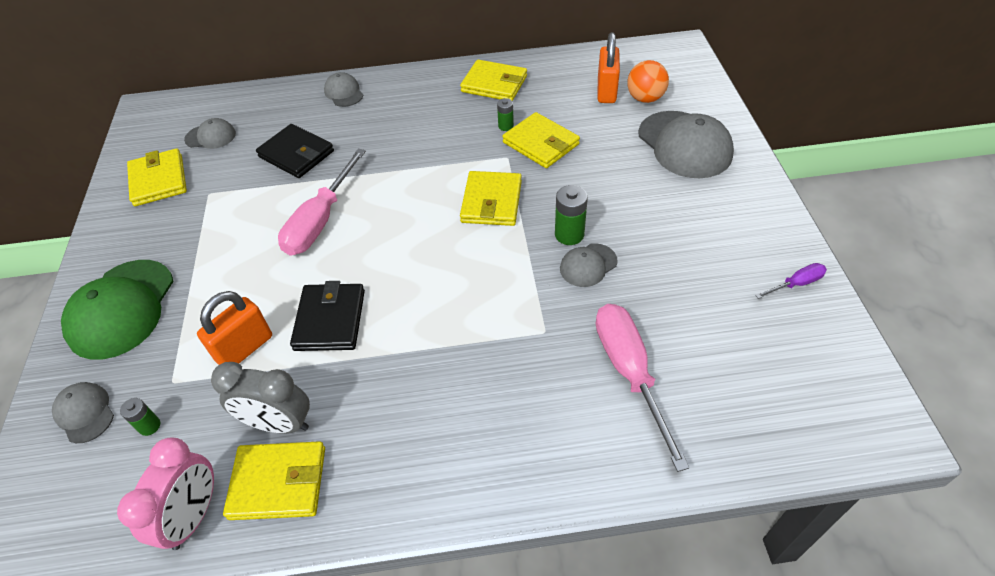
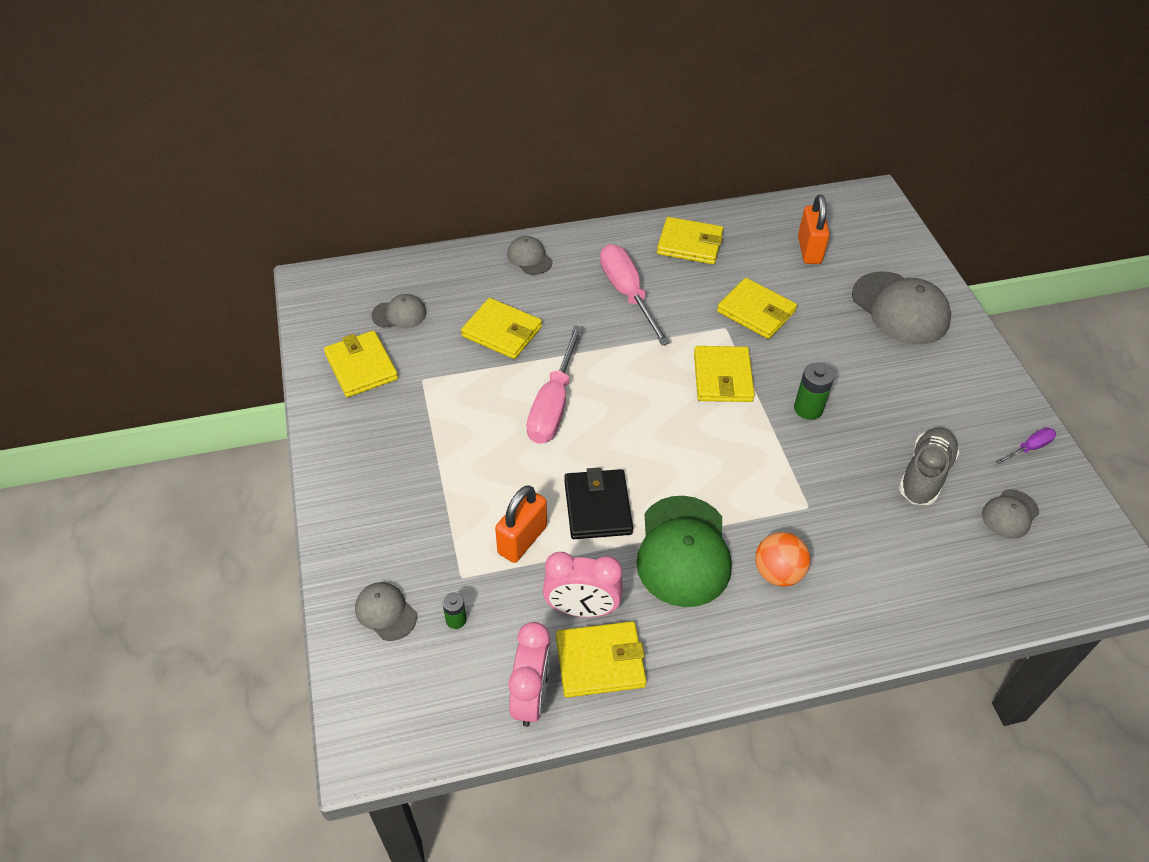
camera: 10 degrees left, 0 degrees up
green cap [61,260,174,360] -> green cap moved to [636,496,732,607]
grey clock [211,362,310,434] -> pink clock [543,552,623,617]
black wallet [256,124,334,178] -> yellow wallet [461,298,542,359]
green battery [497,98,514,131] -> none
grey cap [560,243,618,287] -> grey cap moved to [982,489,1039,539]
pink screwdriver [596,304,689,472] -> pink screwdriver moved to [600,244,670,345]
orange ball [627,60,669,103] -> orange ball moved to [755,532,811,586]
none -> grey shoe [899,427,960,505]

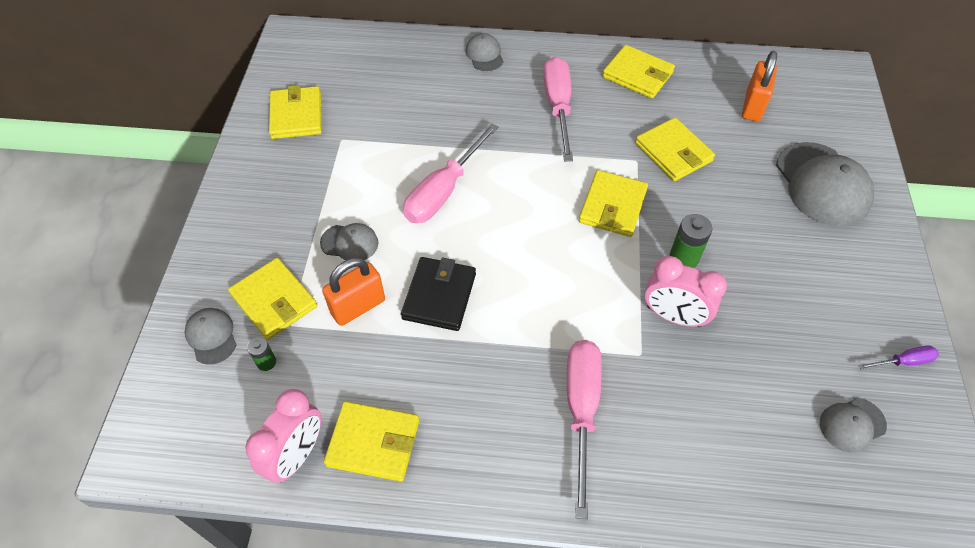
camera: 20 degrees right, 5 degrees up
grey cap [371,294,426,328] -> grey cap moved to [320,223,378,260]
yellow wallet [461,298,542,359] -> yellow wallet moved to [228,258,317,340]
pink clock [543,552,623,617] -> pink clock moved to [644,256,727,327]
green cap [636,496,732,607] -> none
orange ball [755,532,811,586] -> pink screwdriver [567,340,602,519]
grey shoe [899,427,960,505] -> none

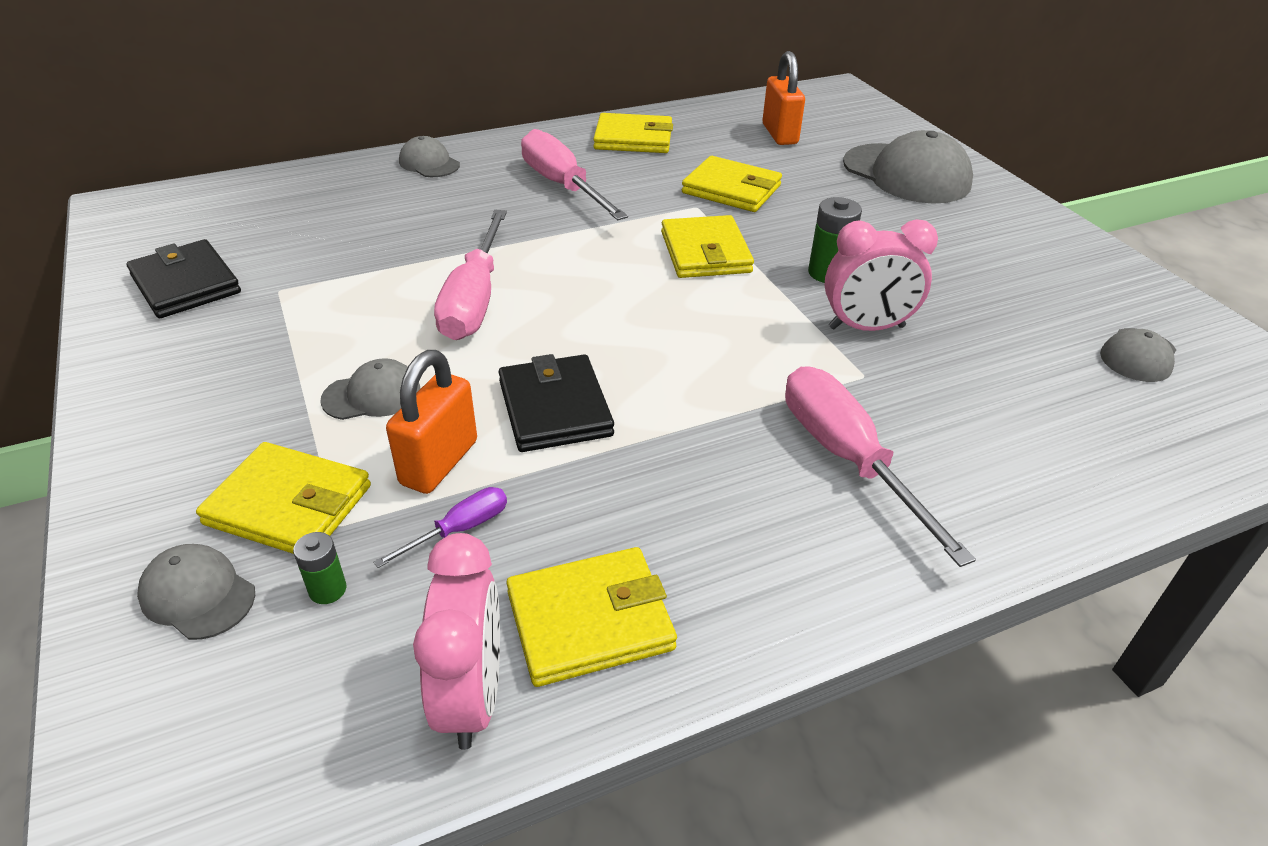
camera: 30 degrees left, 15 degrees down
yellow wallet [269,85,322,139] -> black wallet [127,239,241,318]
purple screwdriver [858,345,939,369] -> purple screwdriver moved to [373,487,507,568]

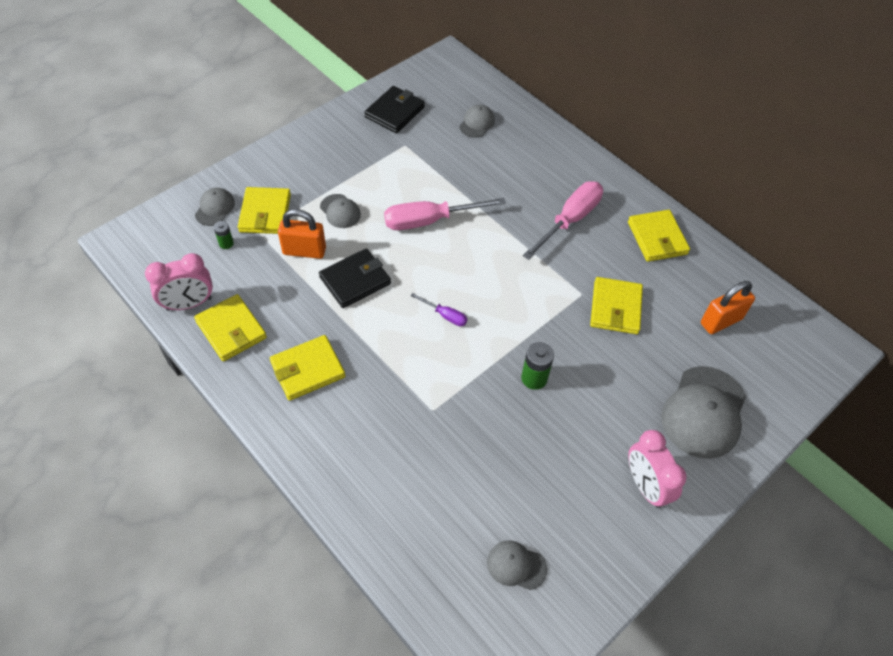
camera: 70 degrees right, 15 degrees up
purple screwdriver [373,487,507,568] -> purple screwdriver moved to [410,293,467,326]
grey cap [399,136,460,177] -> grey cap moved to [459,105,495,138]
yellow wallet [661,215,754,278] -> yellow wallet moved to [270,335,345,401]
pink screwdriver [785,366,976,567] -> none
pink clock [824,219,938,331] -> pink clock moved to [628,430,687,508]

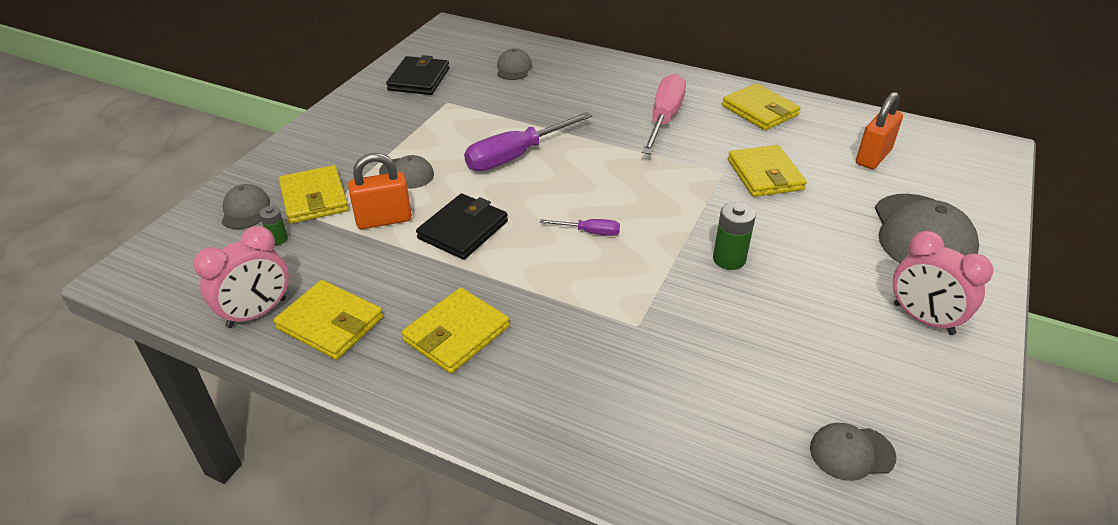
camera: 20 degrees left, 15 degrees down
pink screwdriver [384,198,506,230] -> purple screwdriver [464,112,593,171]

